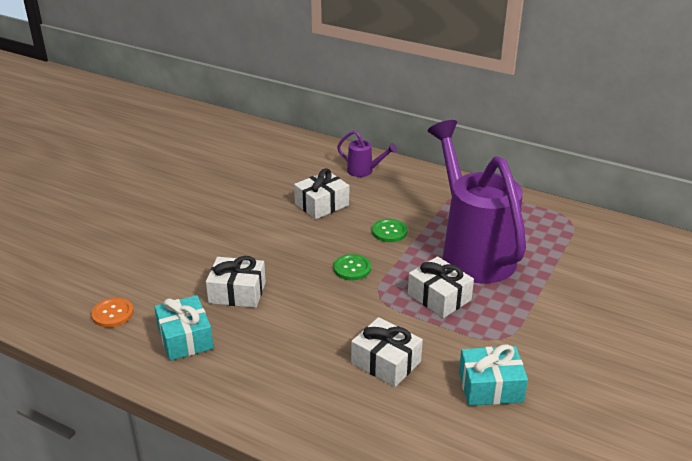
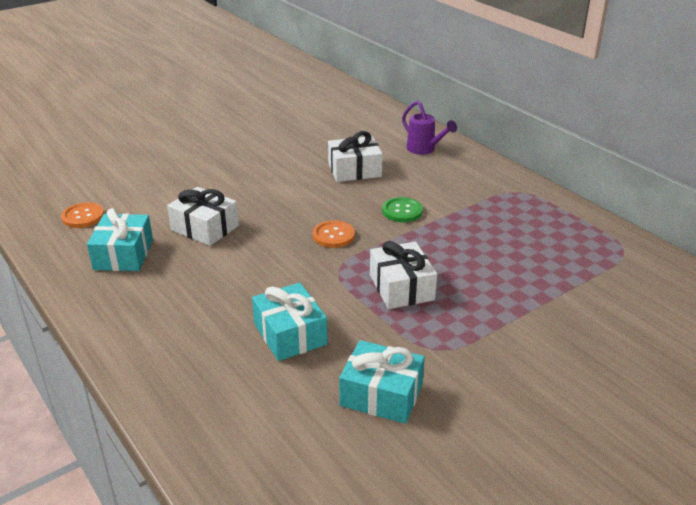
camera: 25 degrees right, 0 degrees up
green button [333,254,371,280] -> orange button [313,220,355,248]
white gift [351,317,423,387] -> turquoise gift [252,283,327,361]
purple watering can [428,120,526,283] -> none

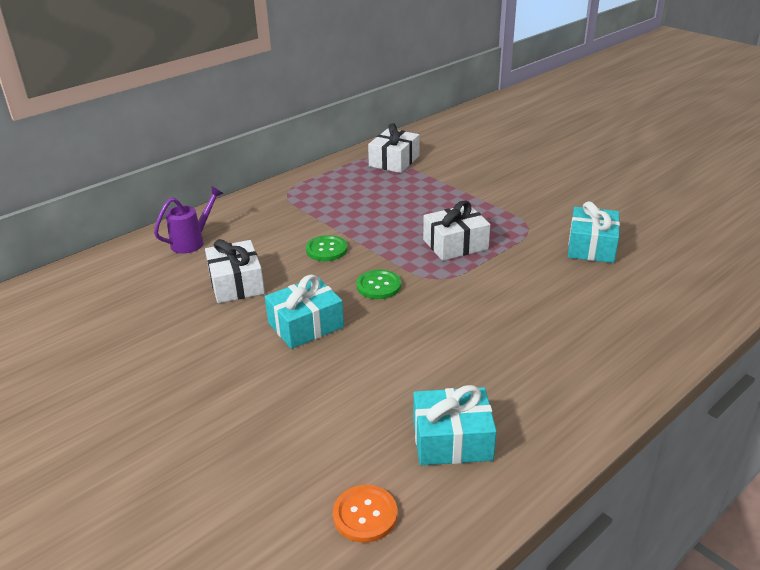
camera: 95 degrees left, 0 degrees up
white gift [167,187,239,246] -> white gift moved to [368,123,420,173]
turquoise gift [252,283,327,361] -> turquoise gift moved to [265,275,344,349]
orange button [313,220,355,248] -> green button [356,270,401,299]

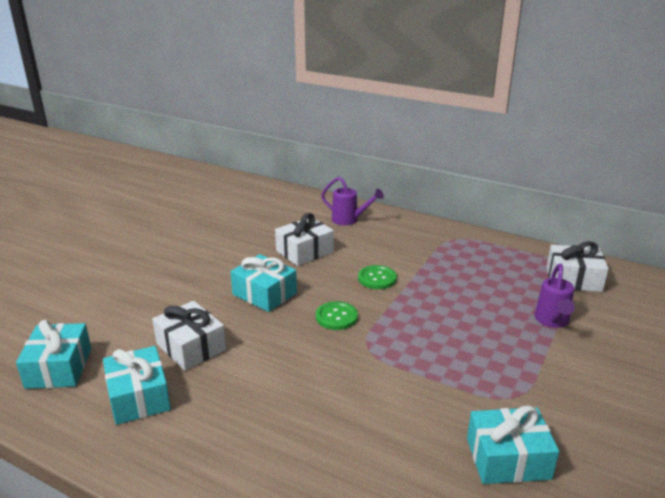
camera: 70 degrees right, 5 degrees down
orange button [333,485,397,543] -> turquoise gift [16,320,91,389]
white gift [423,201,490,261] -> white gift moved to [152,301,226,371]
none -> purple watering can [534,264,575,328]

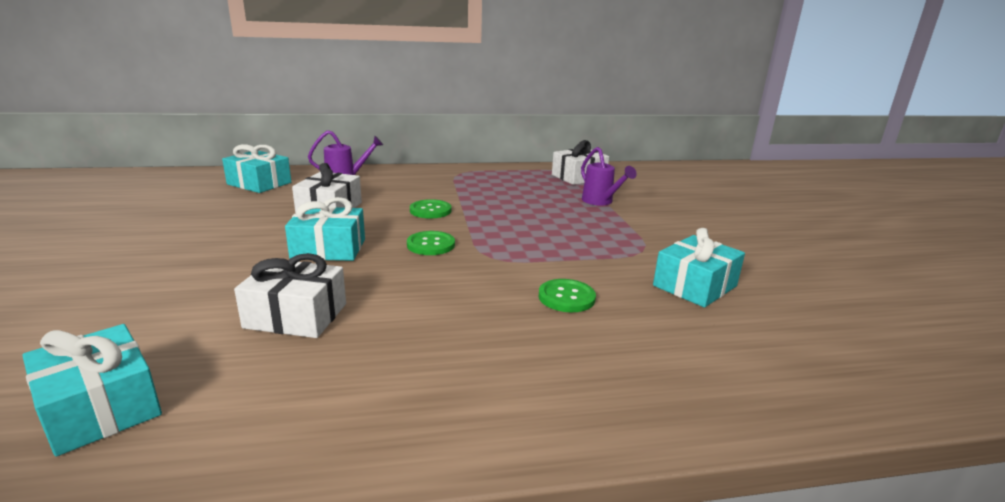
camera: 40 degrees left, 5 degrees down
turquoise gift [103,346,171,425] -> turquoise gift moved to [222,144,291,193]
none -> green button [539,279,596,312]

